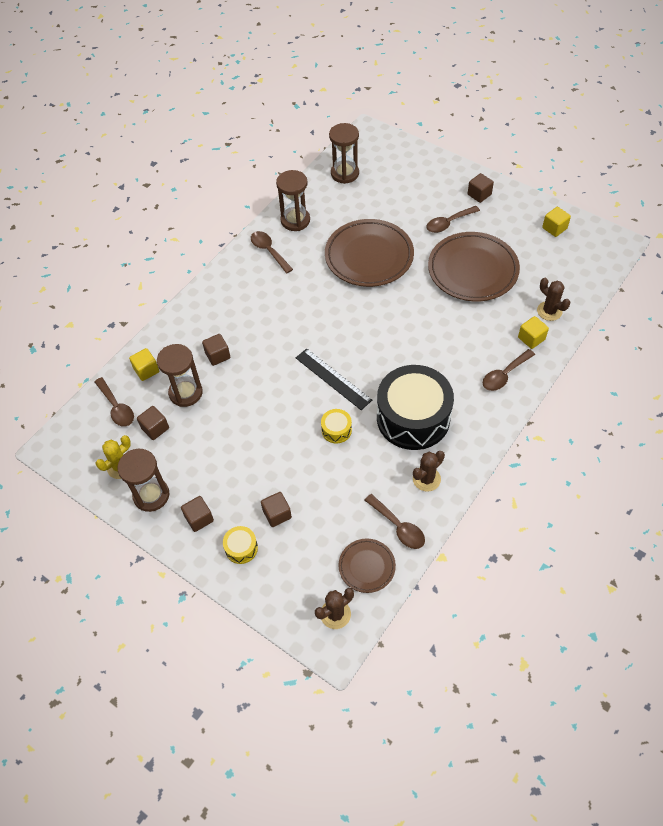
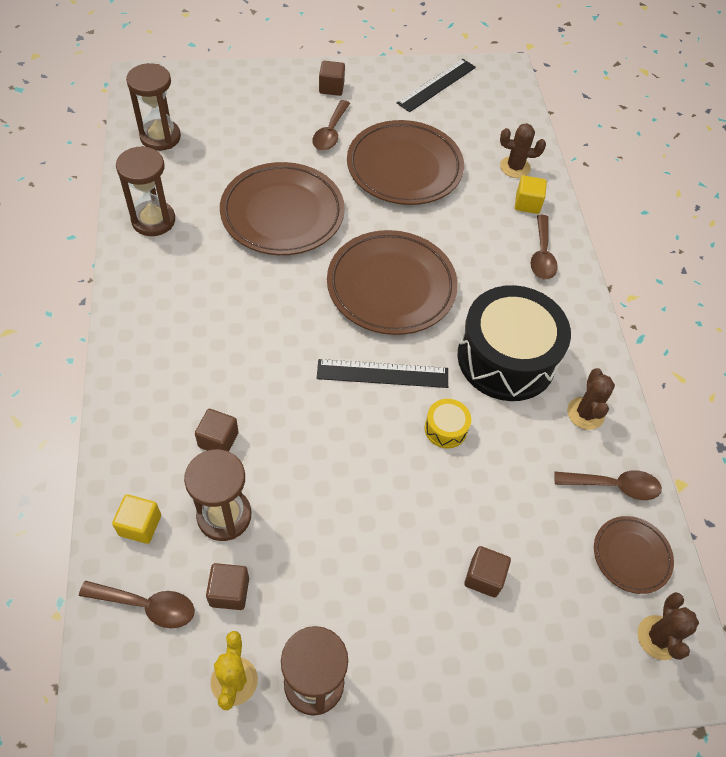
camera: 50 degrees left, 0 degrees up
brown cube [181,496,214,532] -> none
yellow drum [223,526,258,564] -> none
brown spoon [251,231,293,273] -> none
yellow cube [542,207,571,237] -> black ruler [397,59,476,112]
none -> brown plate [327,230,458,335]

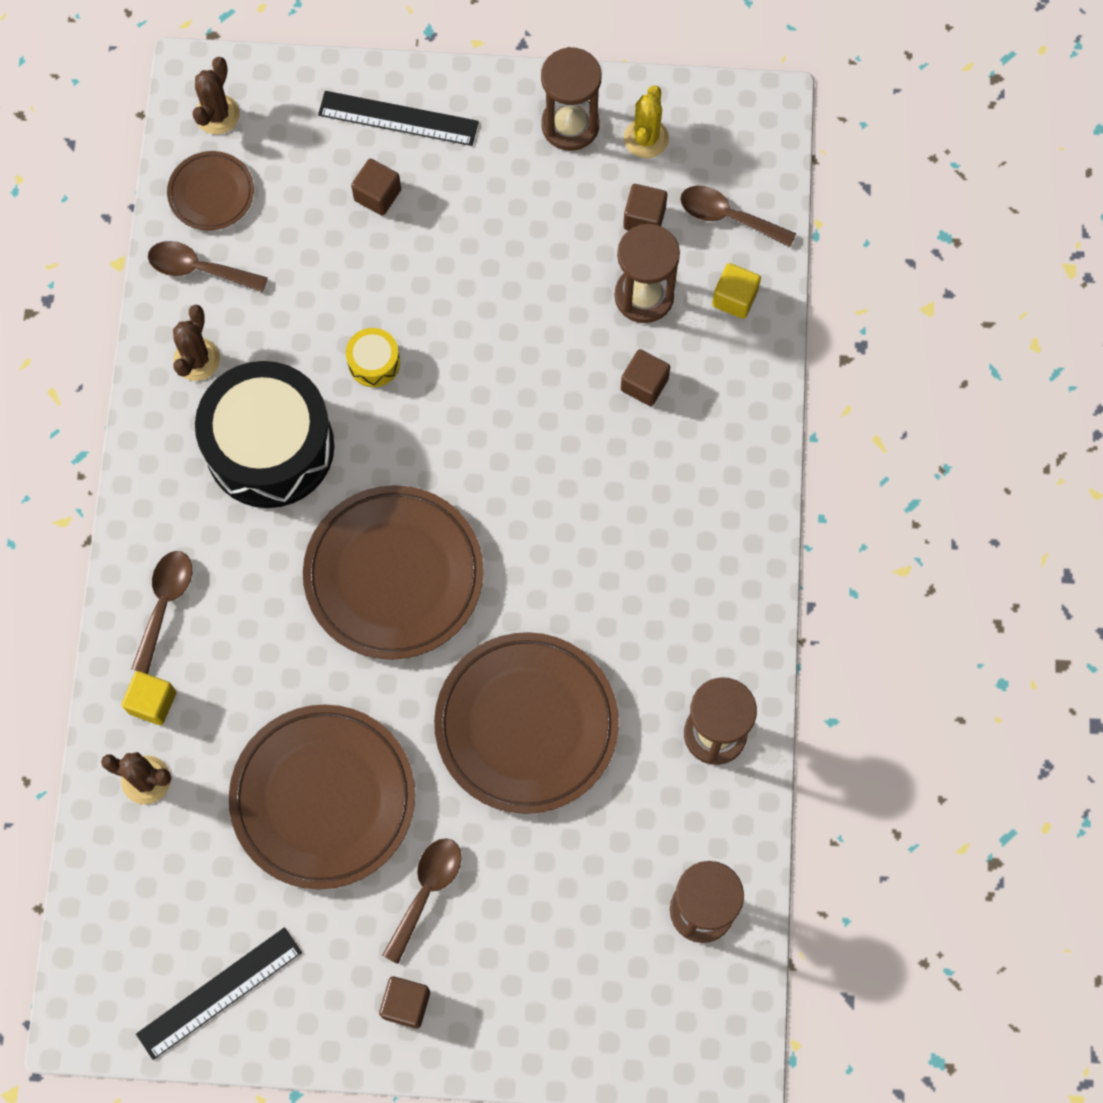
camera: 165 degrees left, 15 degrees up
black ruler [317,359,448,388] -> black ruler moved to [318,91,479,146]

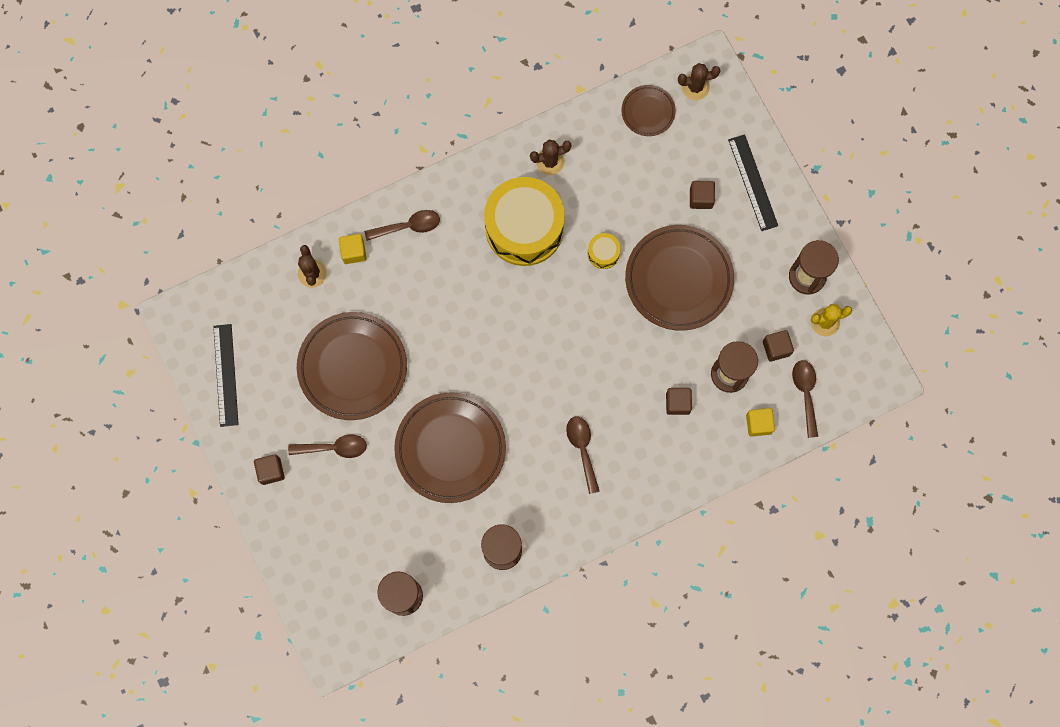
camera: 60 degrees right, 5 degrees up
black ruler [136,927,302,1060] -> black ruler turned 60 degrees clockwise [213,324,239,427]
brown spoon [148,241,268,292] -> brown spoon moved to [566,417,600,494]
black drum [195,361,334,508] -> yellow drum [484,177,565,266]
brown plate [303,485,484,660] -> brown plate moved to [625,225,734,331]

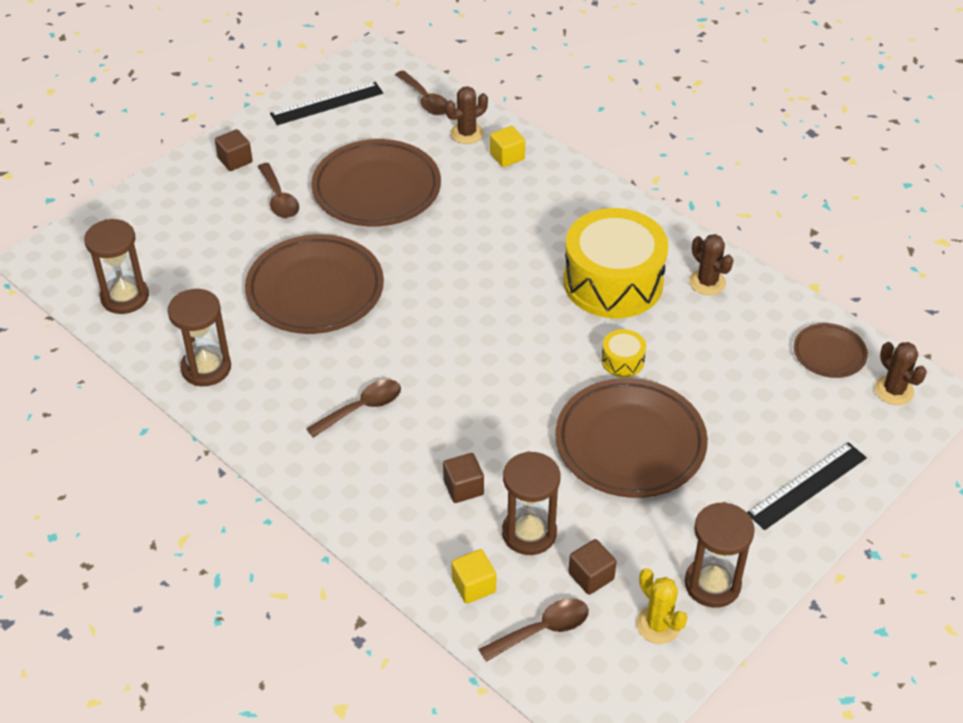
camera: 70 degrees right, 30 degrees down
brown spoon [365,210,440,241] -> brown spoon moved to [395,70,448,115]
brown cube [690,181,715,209] -> none

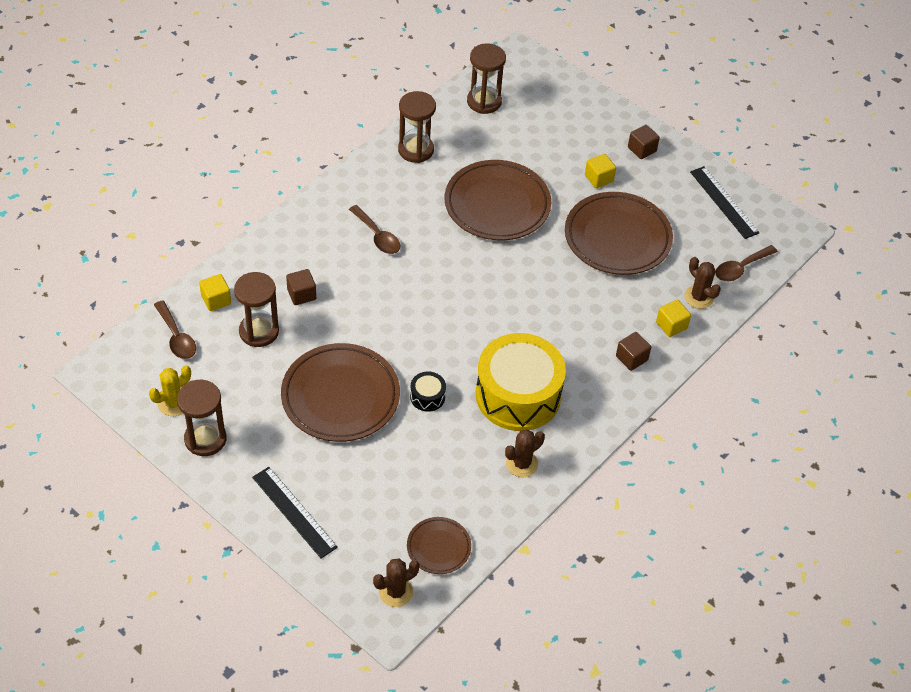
camera: 85 degrees right, 5 degrees up
brown spoon [258,163,299,219] -> yellow cube [585,154,616,188]
brown cube [568,539,617,595] -> brown cube moved to [616,332,651,371]
yellow drum [601,329,646,377] -> black drum [410,371,446,412]

